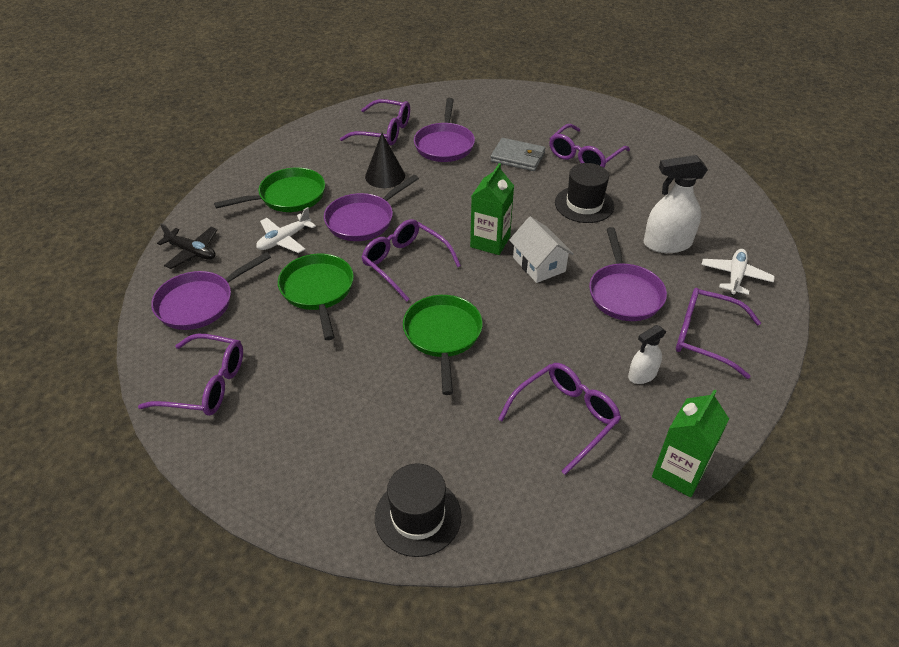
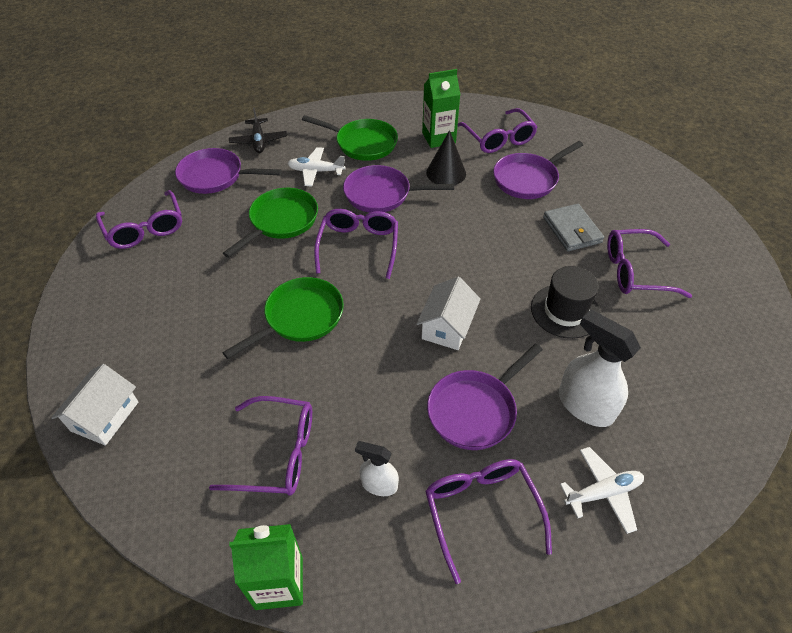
camera: 50 degrees right, 5 degrees up
black hat [375,463,462,557] -> white house [51,364,138,446]
green carton [470,163,514,255] -> green carton moved to [422,69,461,148]

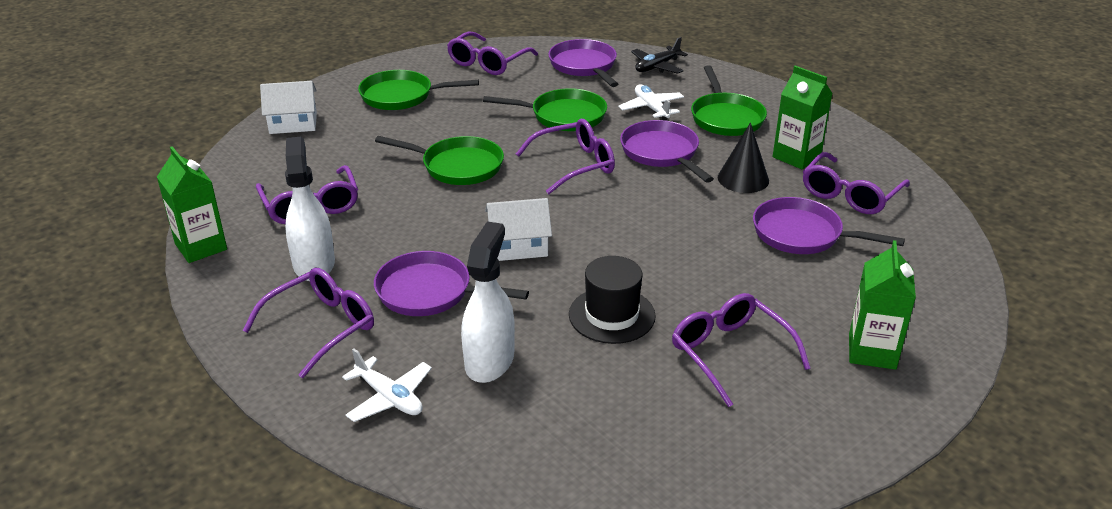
camera: 60 degrees right, 15 degrees down
white spray bottle [355,441,399,496] -> white spray bottle [285,137,335,281], size x1.75
grey wallet [543,204,604,251] -> none
none -> green pan [358,70,479,110]
none -> green carton [849,240,916,370]

